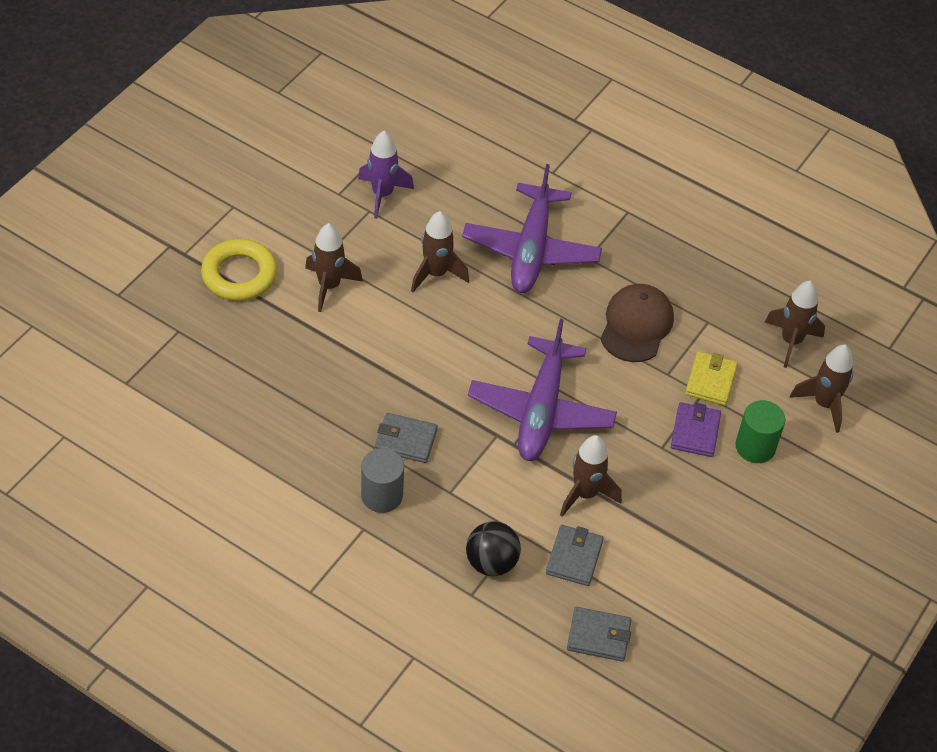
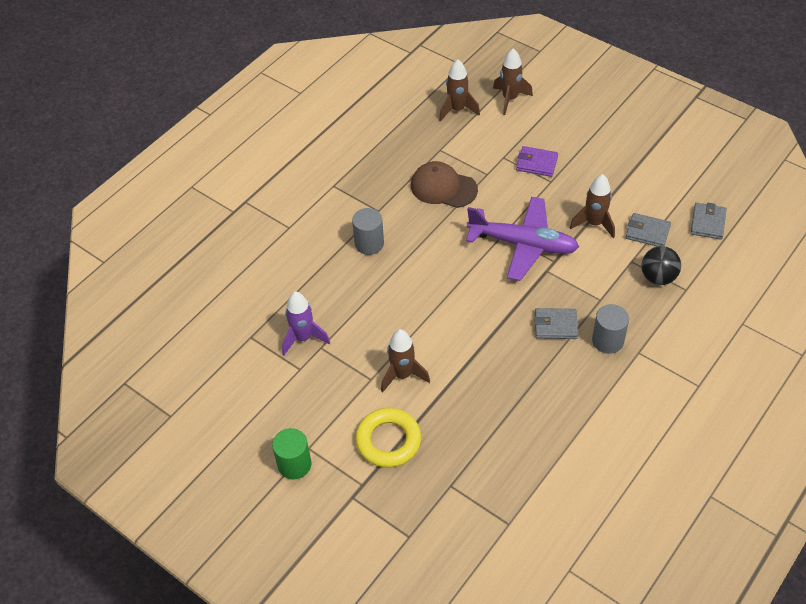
camera: 80 degrees left, 0 degrees up
grey wallet [375,413,438,463] -> grey wallet turned 75 degrees clockwise [534,308,578,339]
brown rocket [411,211,469,292] -> none
purple plane [462,164,602,293] -> grey cylinder [352,208,384,255]
yellow wallet [685,351,738,406] -> none
green cylinder [735,400,785,463] -> green cylinder moved to [272,428,311,479]

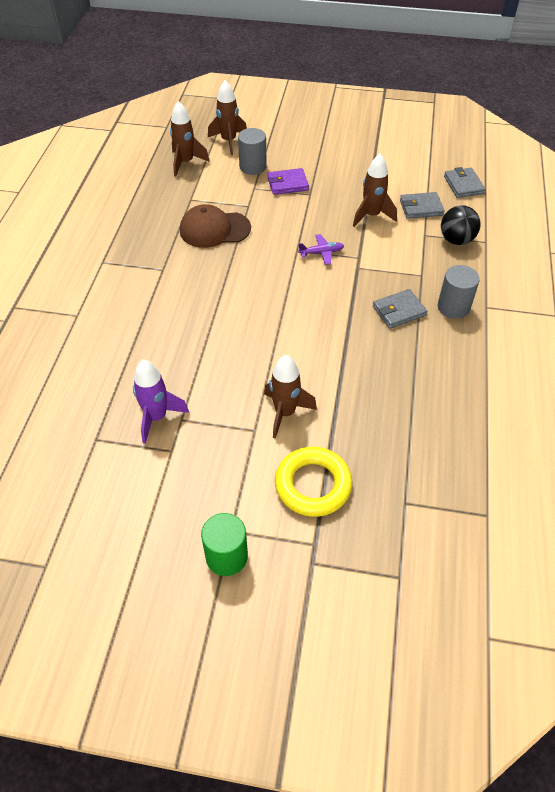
camera: 30 degrees left, 0 degrees up
grey cylinder [352,208,384,255] -> grey cylinder moved to [238,128,267,175]
purple plane [466,197,579,281] -> purple plane [298,234,344,265], size x0.40

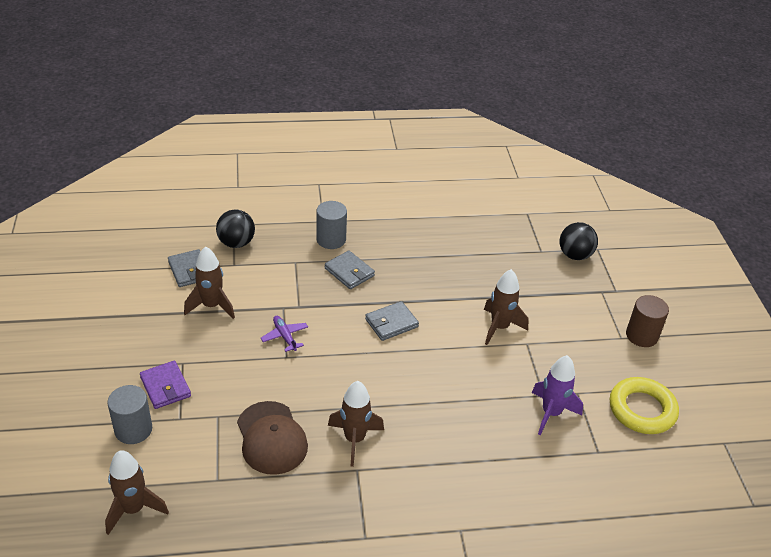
camera: 110 degrees left, 10 degrees down
green cylinder [201,513,248,576] -> brown cylinder [626,295,669,347]
brown rocket [208,80,247,155] -> brown rocket moved to [328,381,384,467]
yellow ring [275,447,353,517] -> yellow ring moved to [610,377,679,434]
grey wallet [444,167,486,198] -> grey wallet moved to [365,301,419,341]
none -> black ball [560,222,598,260]

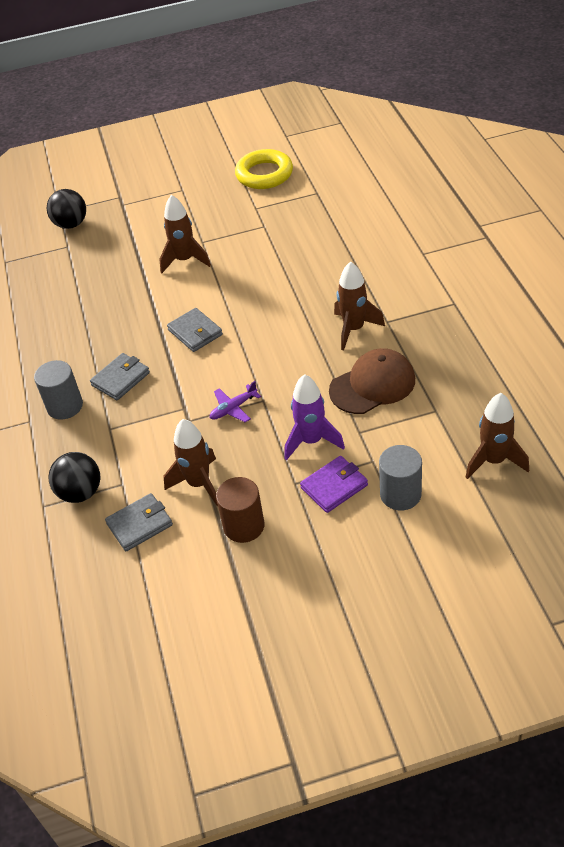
camera: 90 degrees left, 5 degrees up
purple rocket [532,355,583,435] -> purple rocket moved to [284,374,345,460]
brown cylinder [626,295,669,347] -> brown cylinder moved to [216,477,264,543]

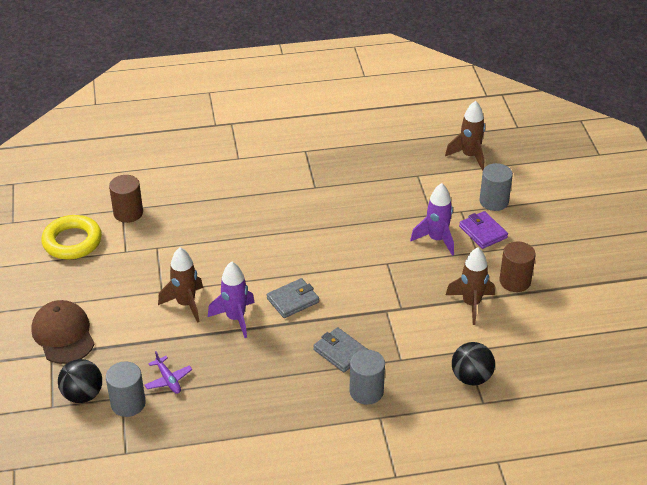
camera: 90 degrees left, 5 degrees down
grey wallet [105,493,173,551] -> none
purple plane [210,381,261,422] -> purple plane moved to [145,351,192,394]
brown cap [329,348,415,414] -> brown cap moved to [31,300,94,364]
brown rocket [334,261,385,351] -> none
none -> grey cylinder [106,361,146,417]
none -> brown cylinder [109,175,143,223]
none -> purple rocket [208,262,255,338]

